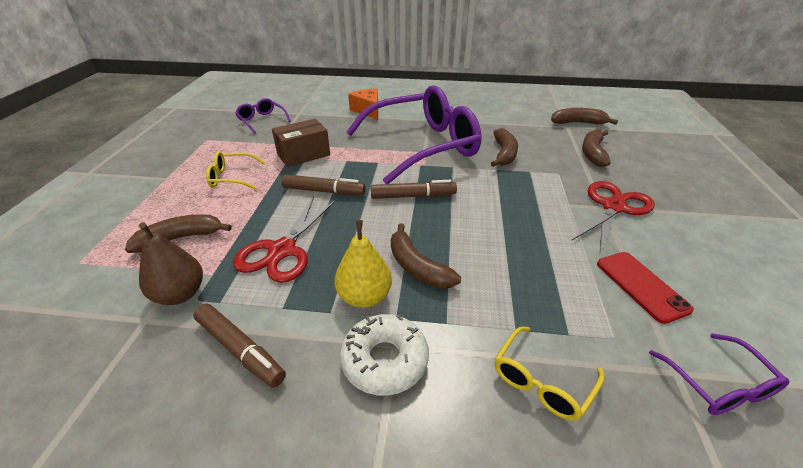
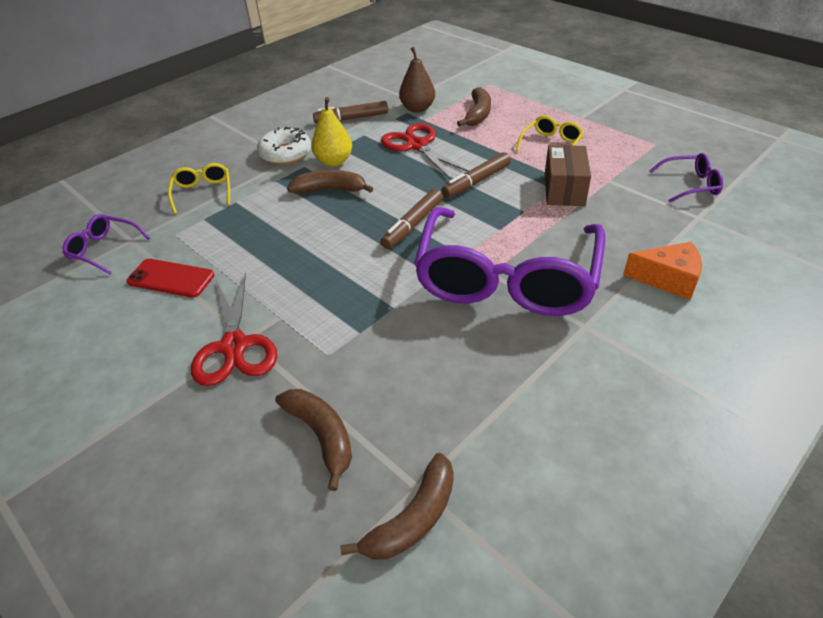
camera: 130 degrees right, 5 degrees up
brown banana [491,128,518,167] -> none

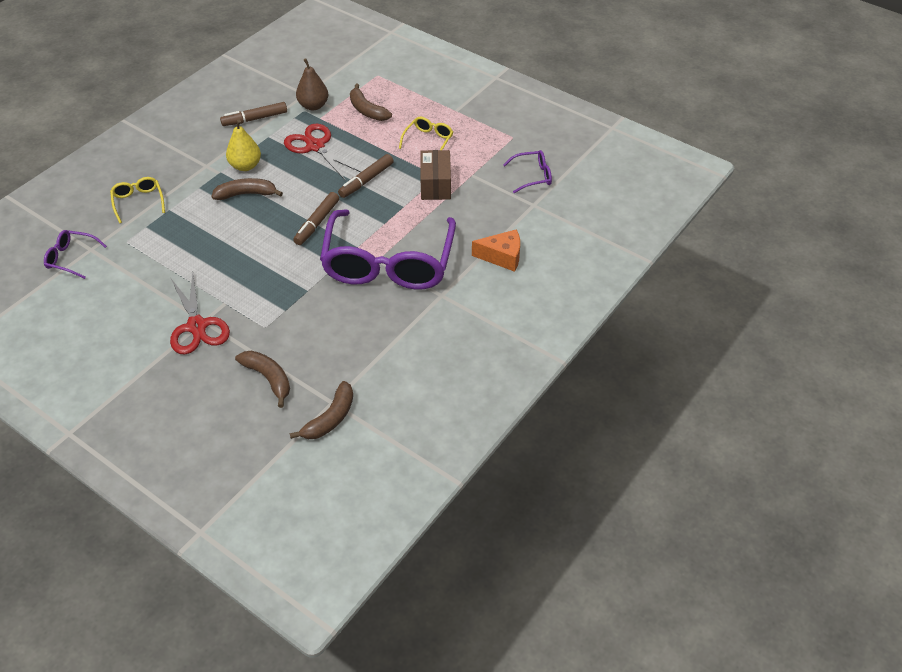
camera: 10 degrees left, 5 degrees up
red phone [126,259,214,298] -> none
white donut [257,127,311,164] -> none
brown banana [457,87,491,127] -> brown banana turned 135 degrees clockwise [350,84,392,121]

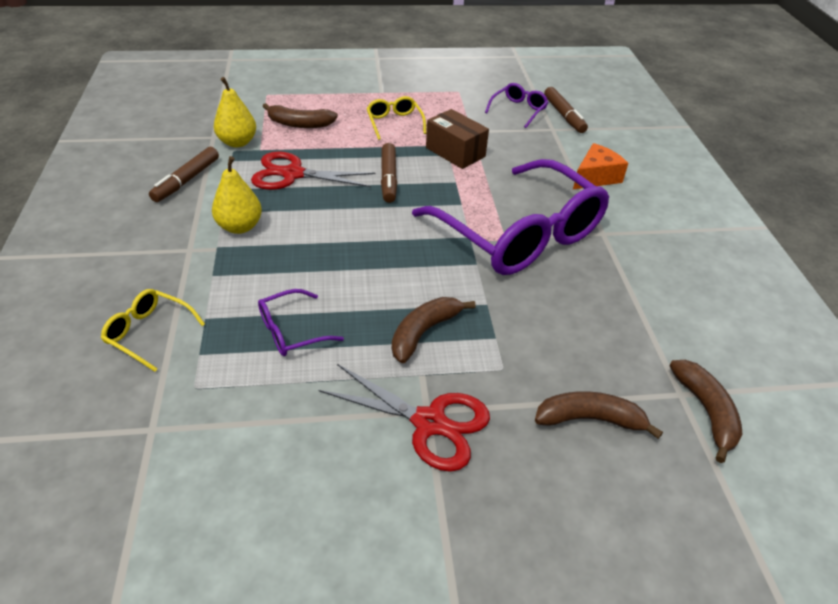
camera: 45 degrees left, 5 degrees down
purple glasses [44,230,107,279] -> purple glasses moved to [258,289,344,356]
brown banana [211,178,283,200] -> brown banana moved to [392,297,476,363]
brown marker [293,192,339,245] -> brown marker moved to [544,87,588,133]
brown pear [296,59,328,110] -> yellow pear [214,77,256,148]

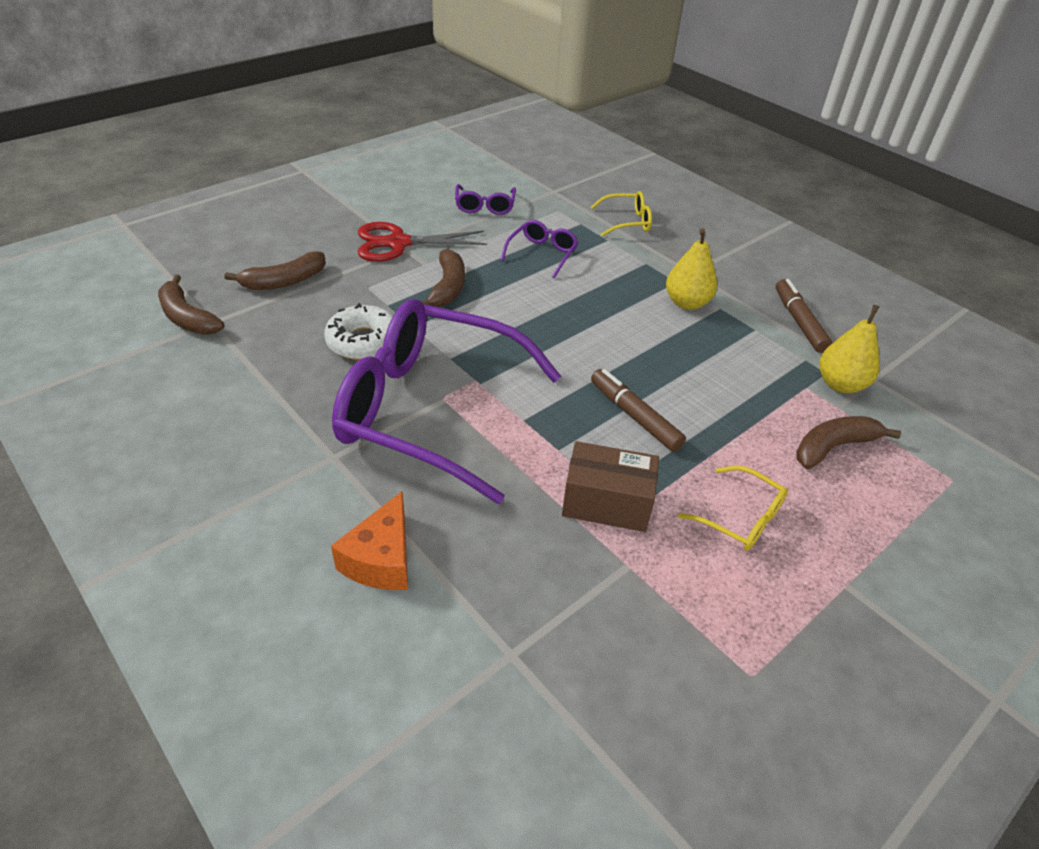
camera: 145 degrees right, 0 degrees up
red scissors [251,151,375,190] -> none
purple glasses [485,83,548,128] -> purple glasses moved to [455,184,516,215]
brown marker [544,87,588,133] -> none
none -> white donut [324,303,393,360]

